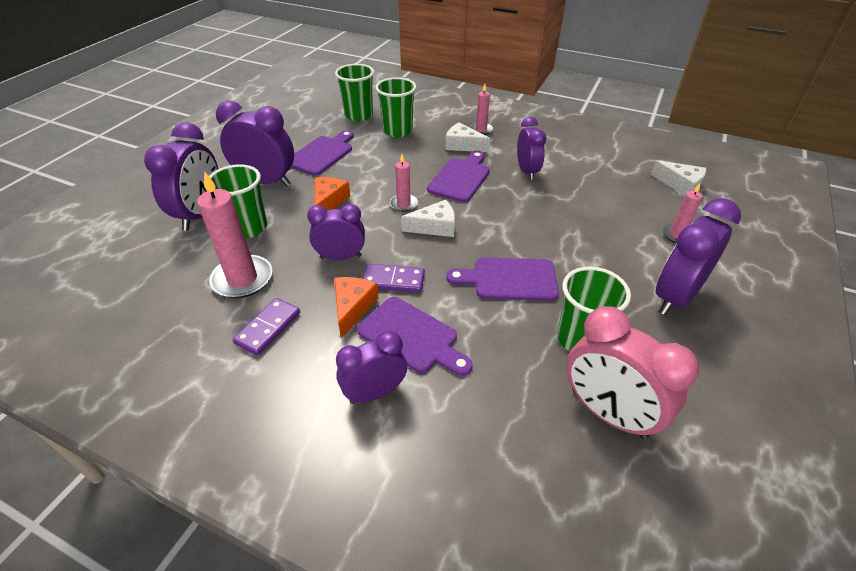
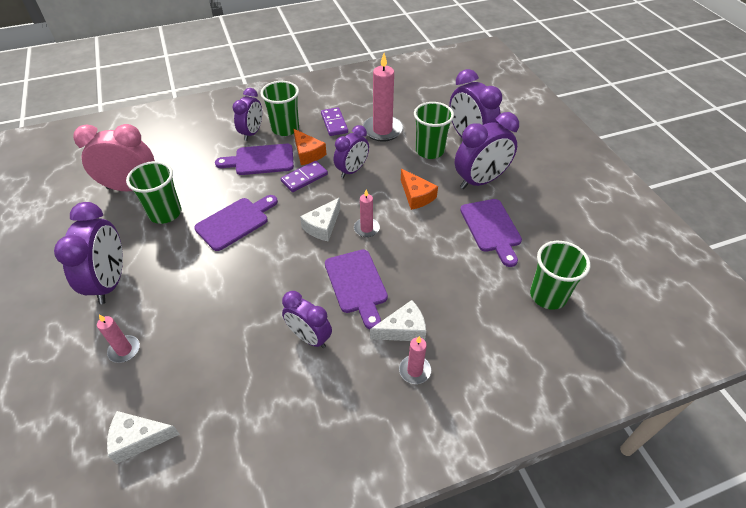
camera: 135 degrees right, 5 degrees up
green cup [375,77,417,137] -> green cup moved to [260,81,299,136]

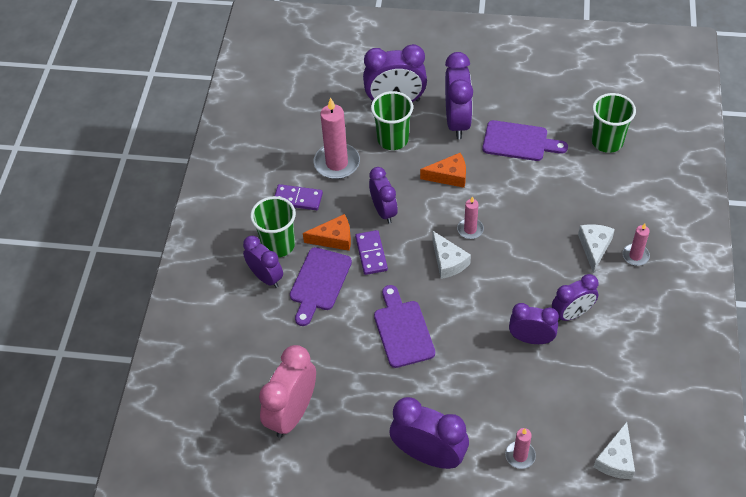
camera: 60 degrees left, 5 degrees up
green cup [126,161,181,224] -> none
purple cutting board [325,249,388,329] -> none
none -> purple clock [509,303,559,344]

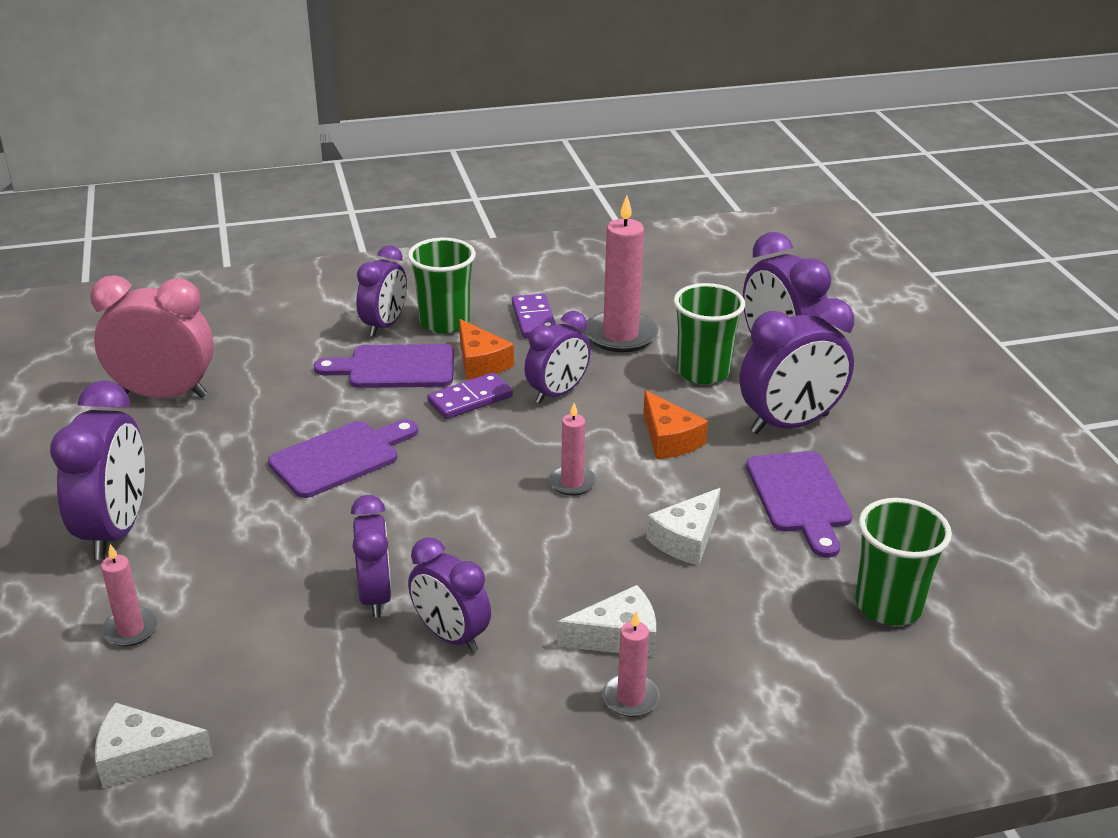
camera: 65 degrees right, 20 degrees down
white cheese [432,231,471,279] -> white cheese moved to [646,488,721,565]

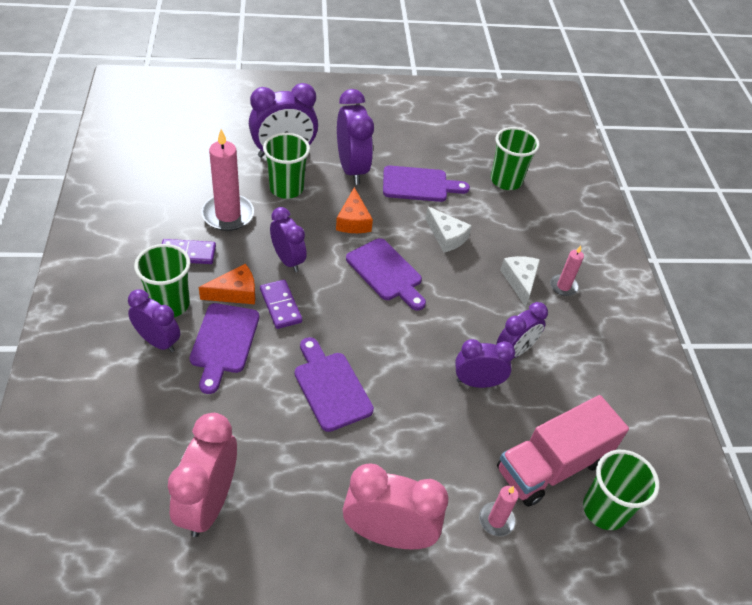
camera: 85 degrees left, 15 degrees up
purple clock [50,380,145,560] -> pink clock [343,463,448,550]
white cheese [95,702,213,788] -> green cup [583,450,660,530]
pink candle [549,403,596,496] -> purple cutting board [346,238,426,310]
orange cheese [643,390,708,459] -> orange cheese turned 105 degrees clockwise [336,187,373,233]
none -> pink truck [497,395,629,507]

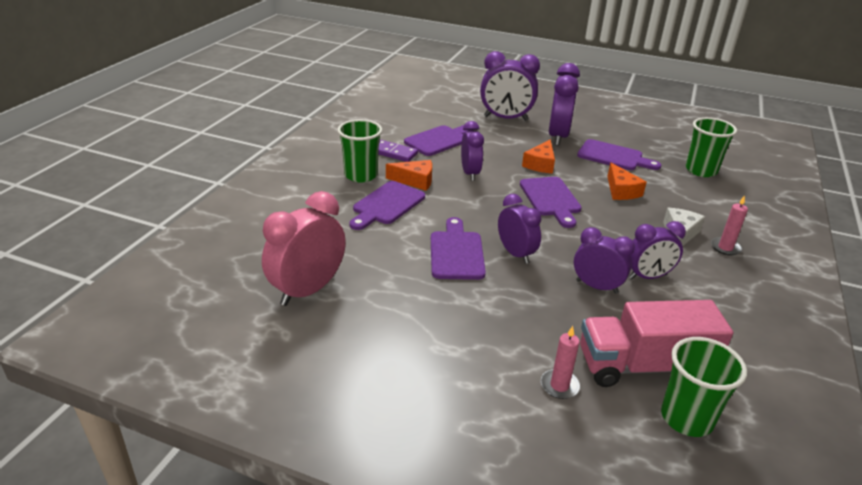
camera: 30 degrees right, 15 degrees down
purple clock [128,289,180,353] -> purple clock moved to [498,194,542,264]
pink candle [201,129,254,231] -> purple cutting board [404,125,474,156]
purple domino [260,280,302,329] -> none
green cup [263,133,310,199] -> none
pink clock [343,463,448,550] -> none
white cheese [425,206,472,253] -> orange cheese [607,163,647,200]

